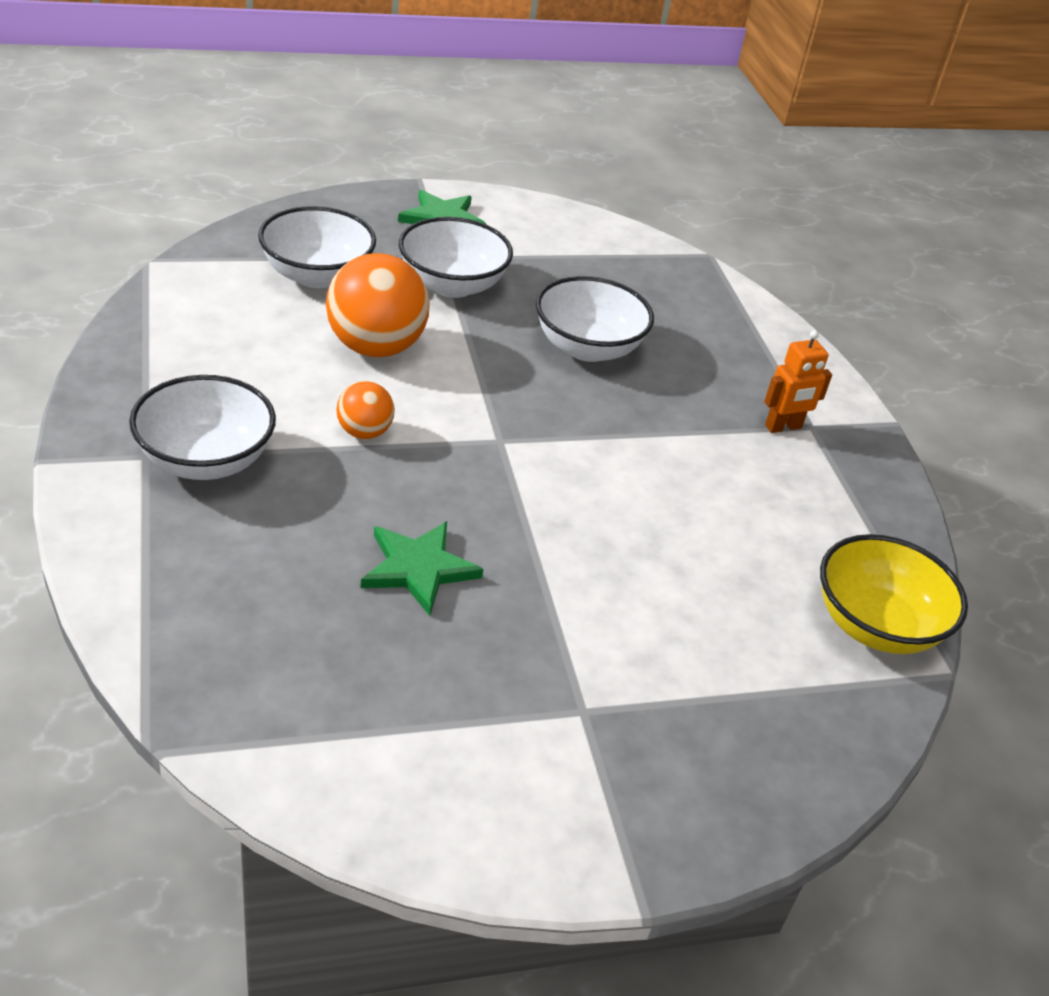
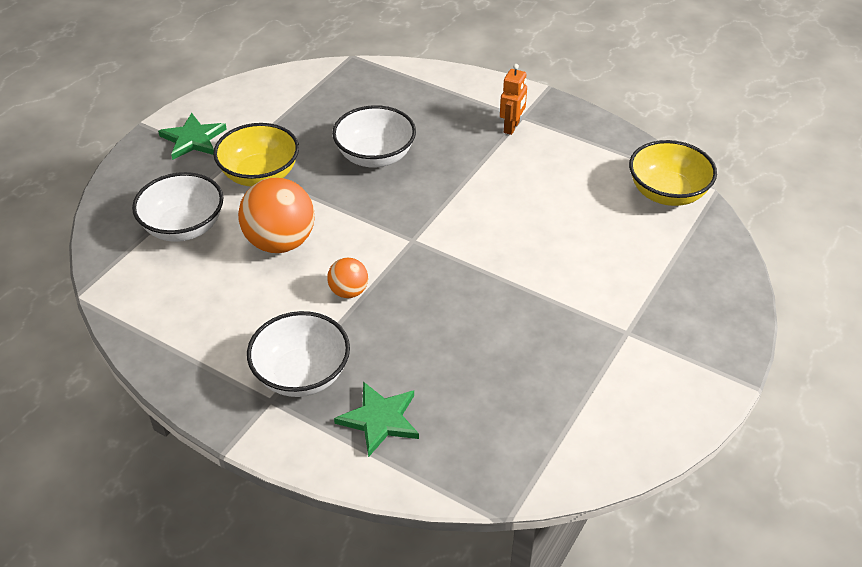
camera: 40 degrees left, 5 degrees up
green star [361,521,484,616] -> green star moved to [334,382,419,457]
white bowl [399,217,513,298] -> yellow bowl [213,123,299,186]

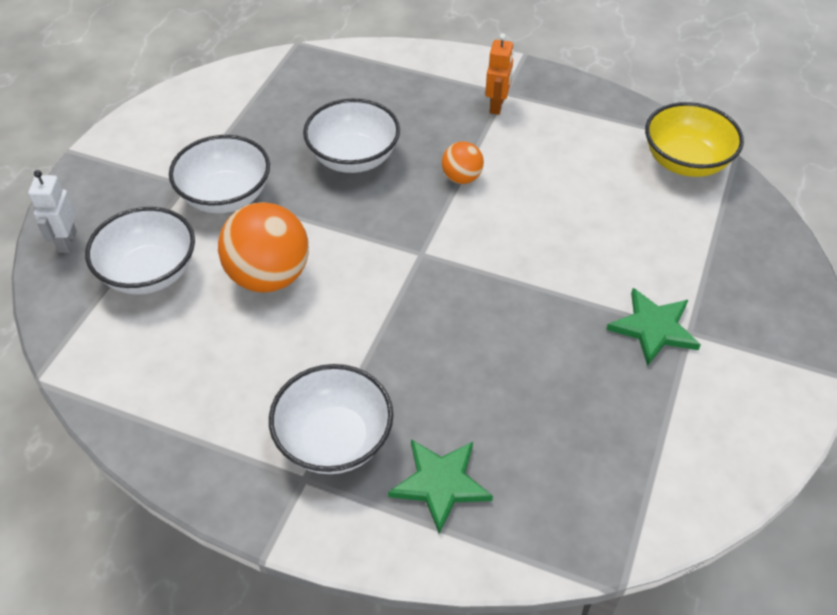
camera: 10 degrees left, 5 degrees up
green star [158,113,227,160] -> green star moved to [606,288,701,366]
yellow bowl [213,123,299,186] -> white bowl [169,135,270,213]
orange ball [327,258,368,298] -> orange ball moved to [442,141,484,184]
none -> white robot [28,170,77,253]

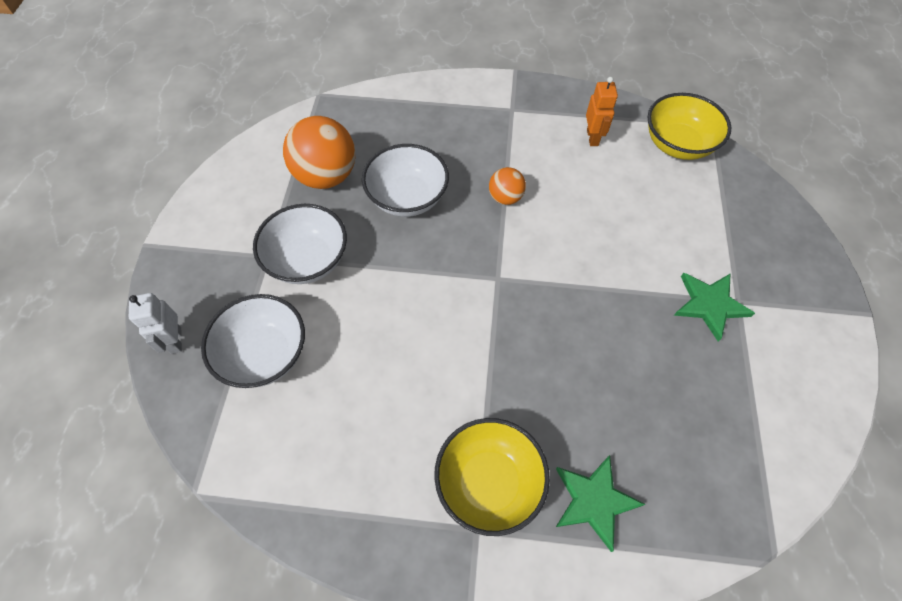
camera: 15 degrees left, 10 degrees up
orange ball [218,202,309,293] -> orange ball moved to [283,116,356,189]
white bowl [269,364,393,474] -> yellow bowl [434,418,550,536]
orange robot [485,33,514,115] -> orange robot moved to [586,77,618,146]

